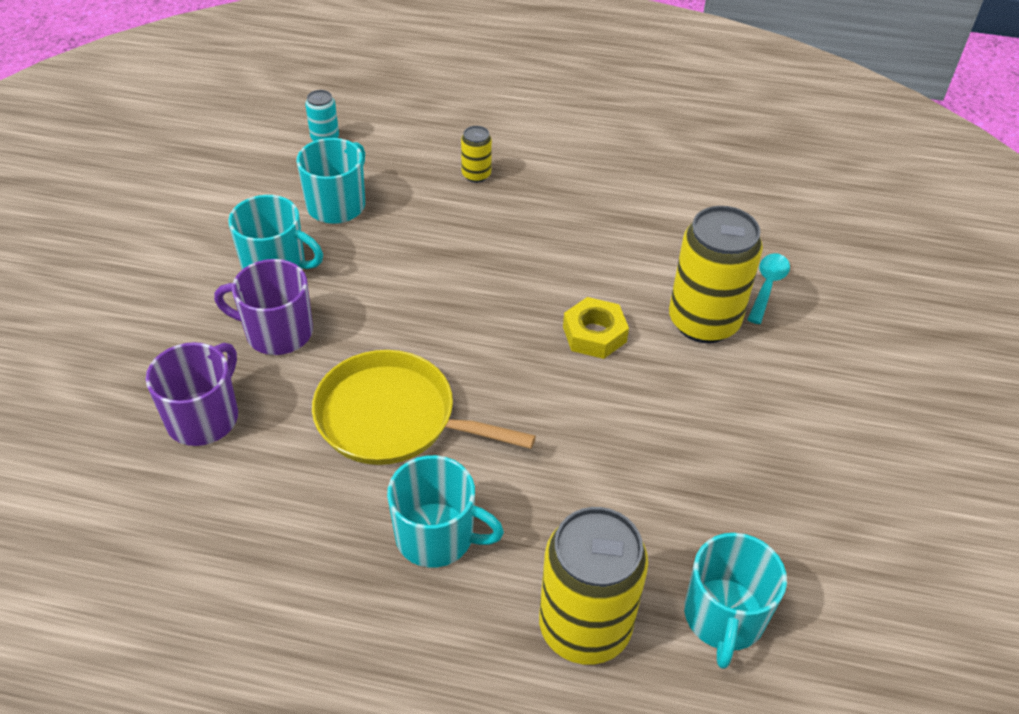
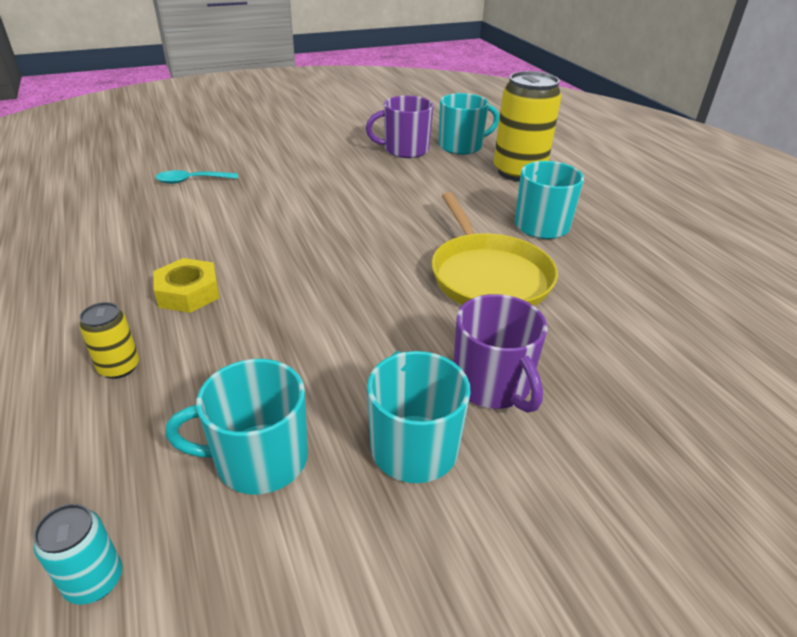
camera: 125 degrees left, 10 degrees down
purple mug [146,342,238,446] -> purple mug moved to [366,96,434,158]
yellow nut [563,297,629,359] -> yellow nut moved to [153,258,220,313]
yellow can [669,206,763,343] -> none

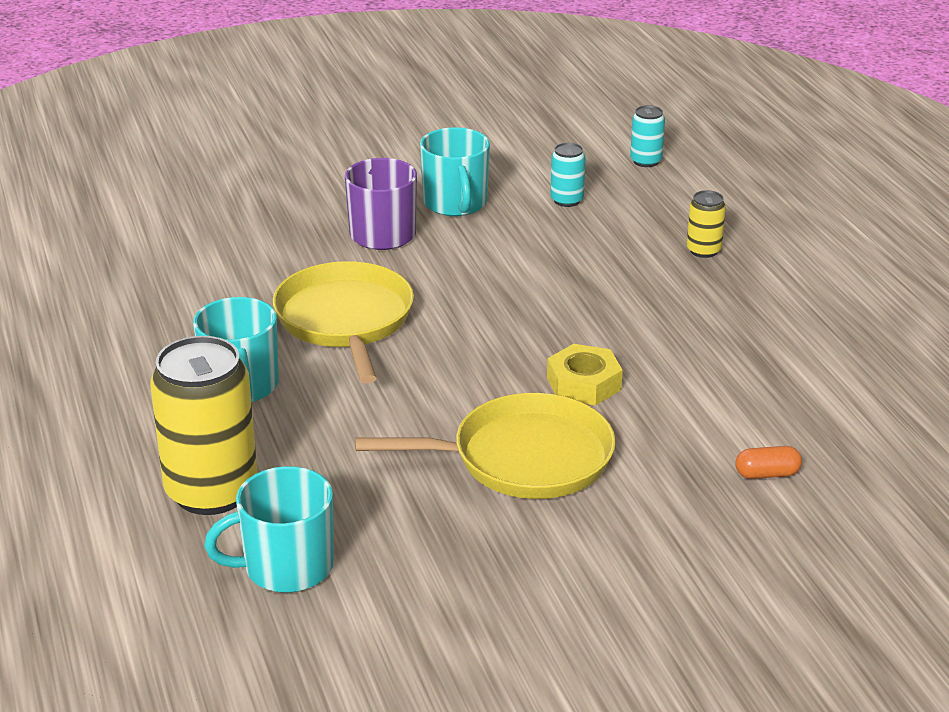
camera: 175 degrees left, 5 degrees down
yellow nut [153,258,220,313] -> yellow nut moved to [547,344,623,406]
turquoise spoon [155,170,238,184] -> orange capsule [735,446,802,479]
turquoise mug [165,359,308,494] -> turquoise can [550,142,586,207]
purple mug [366,96,434,158] -> none
none -> yellow pan [355,393,616,499]

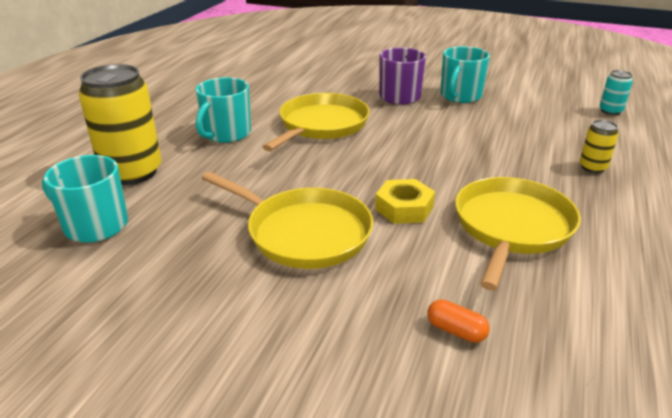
camera: 40 degrees right, 0 degrees up
turquoise can [550,142,586,207] -> none
none -> yellow pan [455,177,581,290]

